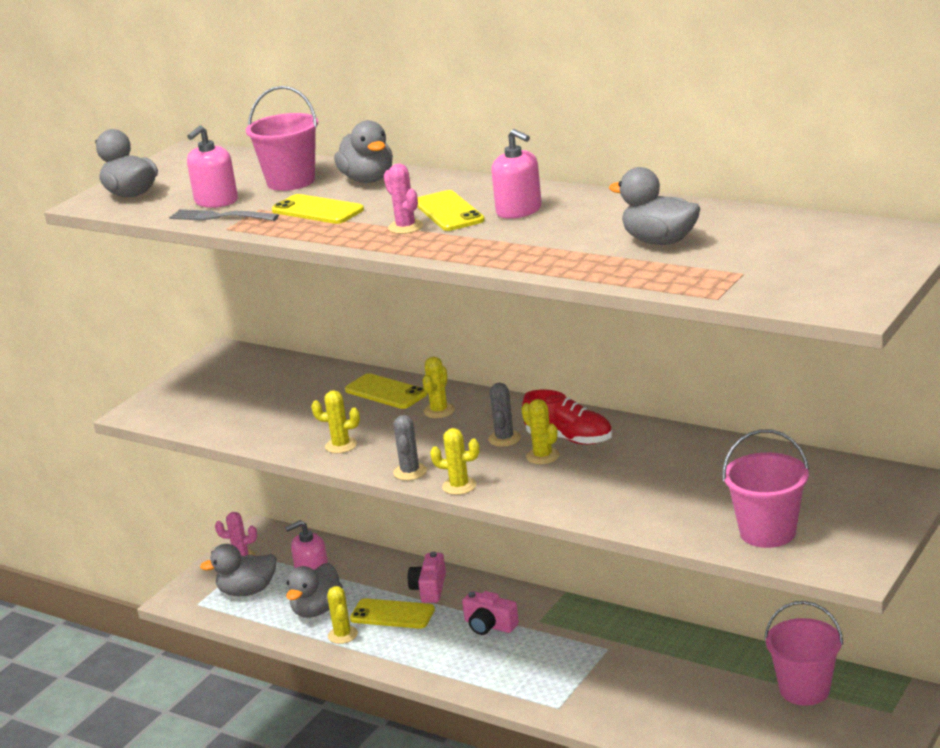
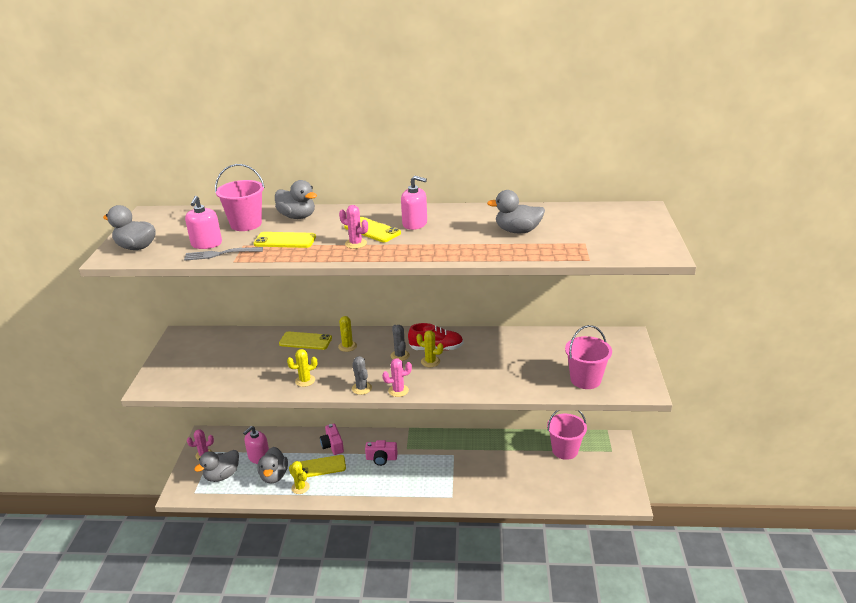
camera: 30 degrees left, 5 degrees up
yellow cactus [430,428,480,495] -> pink cactus [382,358,412,397]

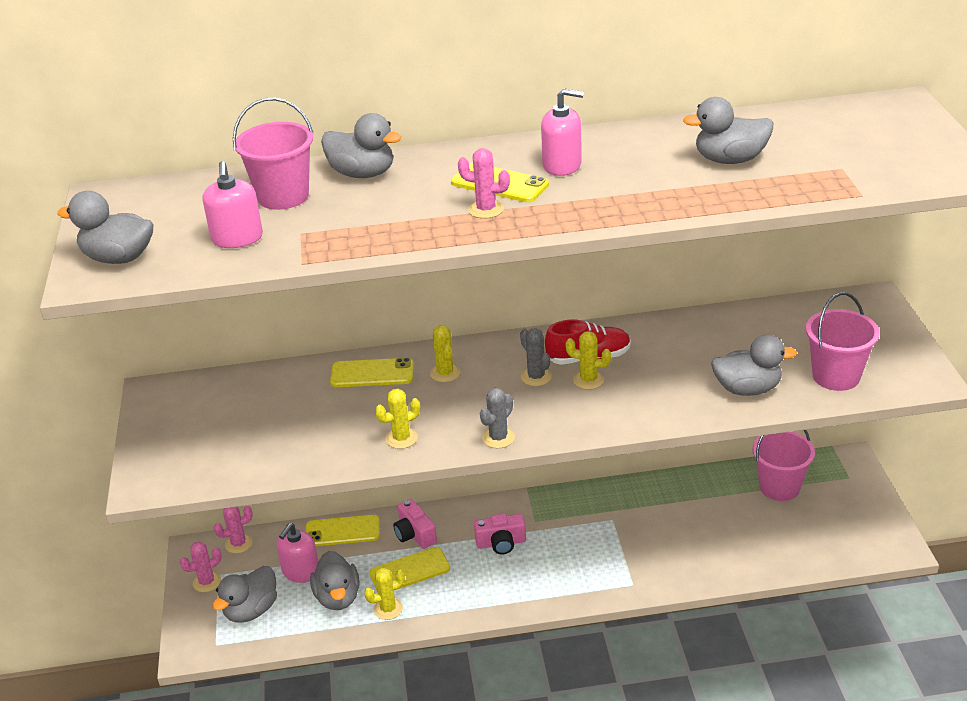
camera: 10 degrees left, 5 degrees up
grey fork [184,247,263,261] -> none
yellow phone [254,232,316,248] -> yellow phone moved to [305,515,380,546]
yellow cactus [289,461,310,494] -> yellow cactus turned 60 degrees counterclockwise [364,568,405,620]
grey cactus [352,356,372,395] -> grey cactus turned 75 degrees clockwise [480,388,515,448]
pink cactus [382,358,412,397] -> pink cactus moved to [214,506,253,554]
none -> grey duck [711,334,797,396]

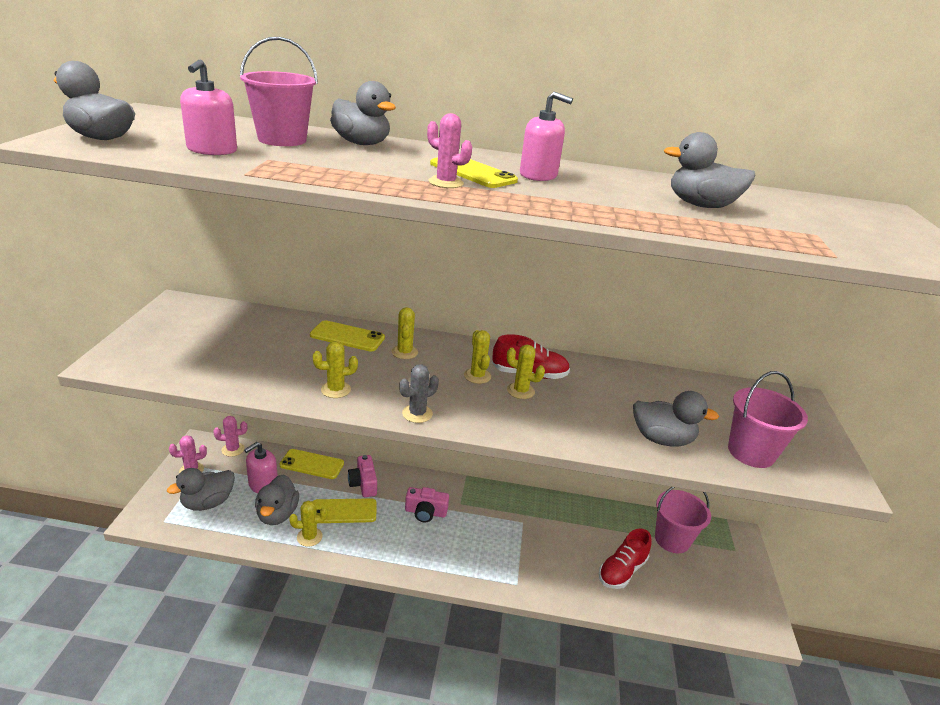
camera: 10 degrees right, 5 degrees down
grey cactus [520,328,552,386] -> yellow cactus [464,330,491,384]
none -> red shoe [599,529,651,589]

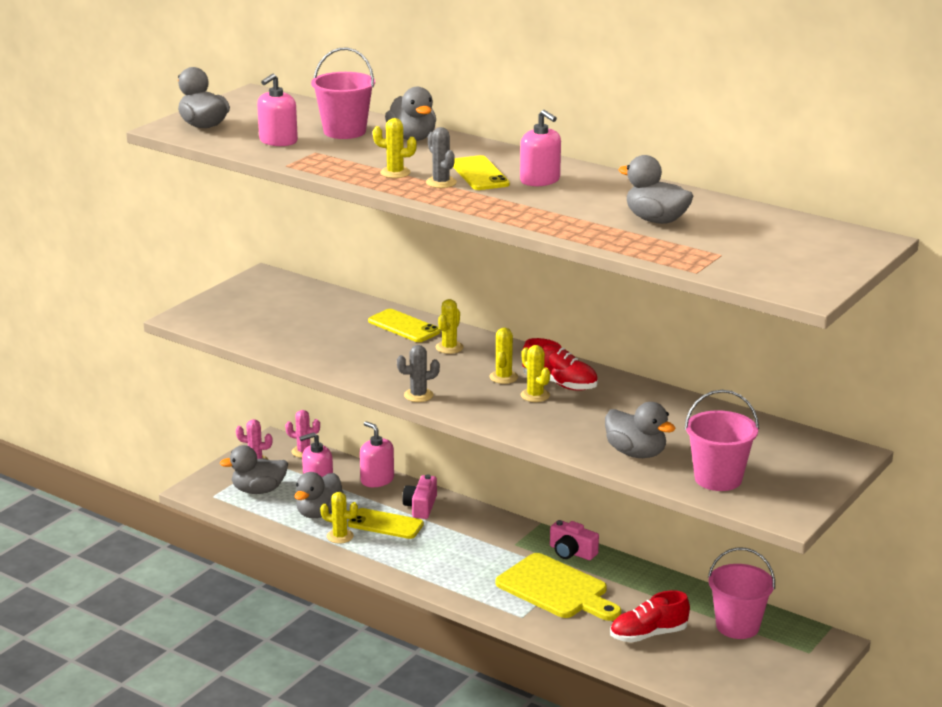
camera: 30 degrees right, 5 degrees down
yellow phone [280,449,344,479] -> pink soap dispenser [360,421,394,487]
yellow cactus [313,341,358,398] -> yellow cactus moved to [373,118,417,178]
pink camera [405,487,449,523] -> pink camera moved to [550,520,599,560]
pink cactus [427,113,472,188] -> grey cactus [426,127,457,188]
none -> yellow cutting board [496,553,621,621]

